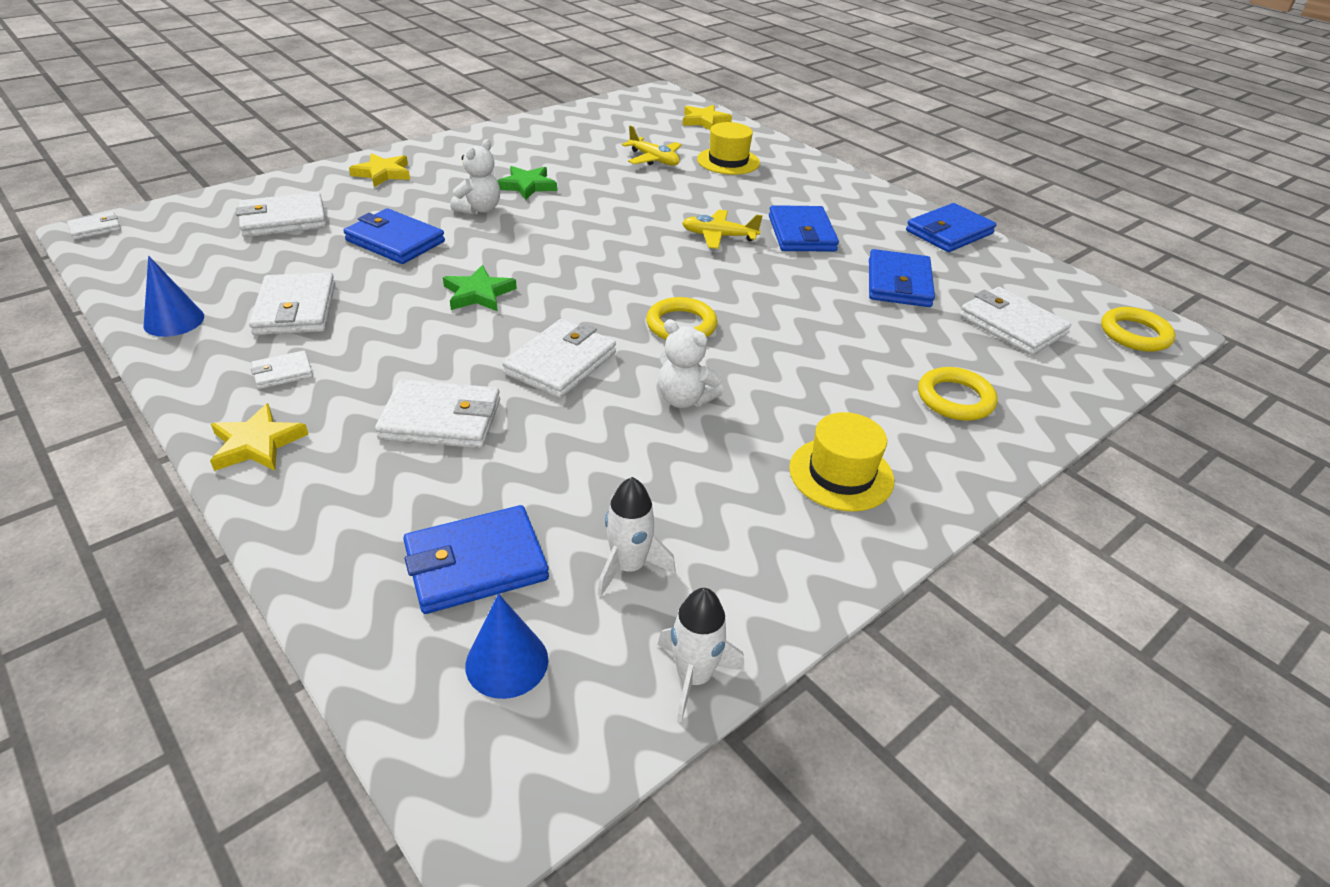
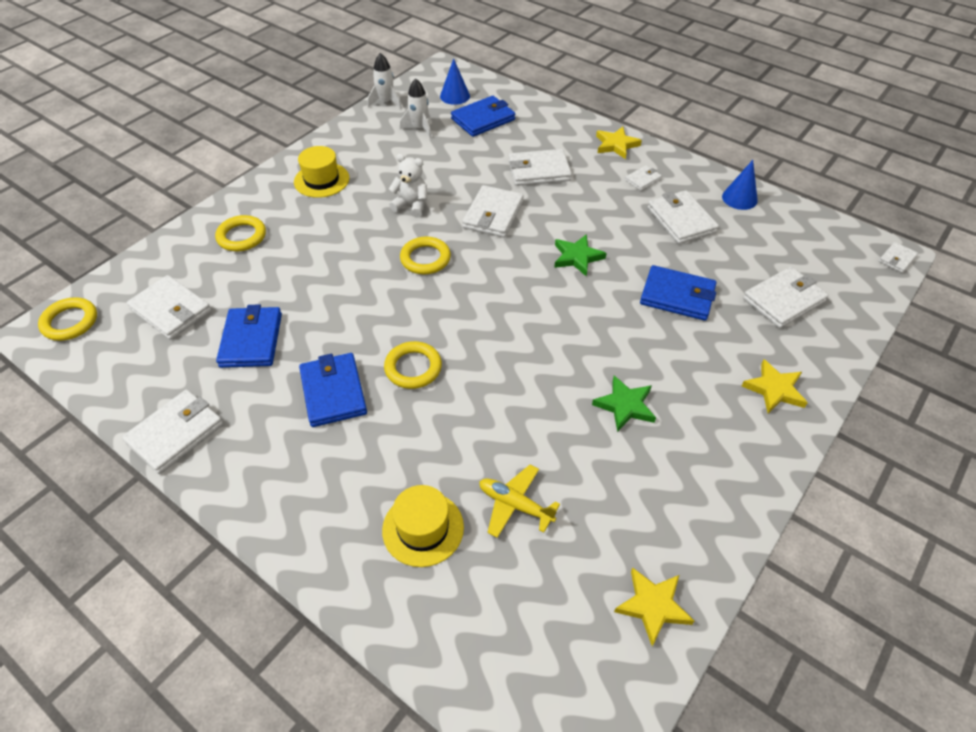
camera: 170 degrees right, 10 degrees up
white teddy bear [450,139,500,214] -> none
yellow plane [682,210,763,249] -> yellow ring [384,341,442,389]
yellow star [683,105,732,130] -> yellow star moved to [614,567,694,646]
blue wallet [906,203,996,252] -> white wallet [122,390,223,474]

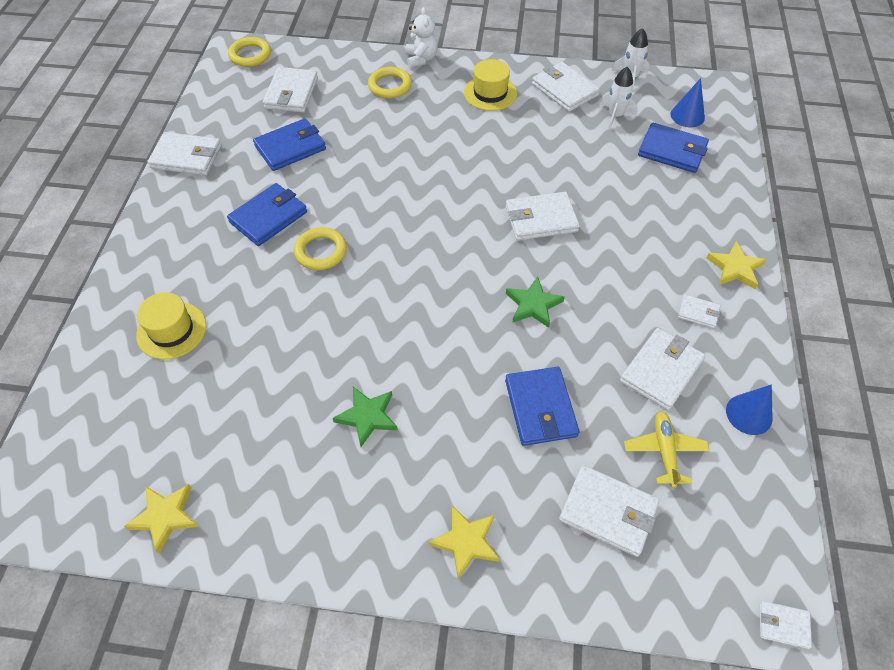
camera: 60 degrees right, 5 degrees up
white teddy bear [389,154,427,218] -> white teddy bear moved to [406,7,438,68]
yellow ring [400,236,451,274] -> none
yellow plane [479,465,560,538] -> yellow plane moved to [624,411,710,488]
white wallet [508,149,572,186] -> white wallet moved to [532,62,600,112]

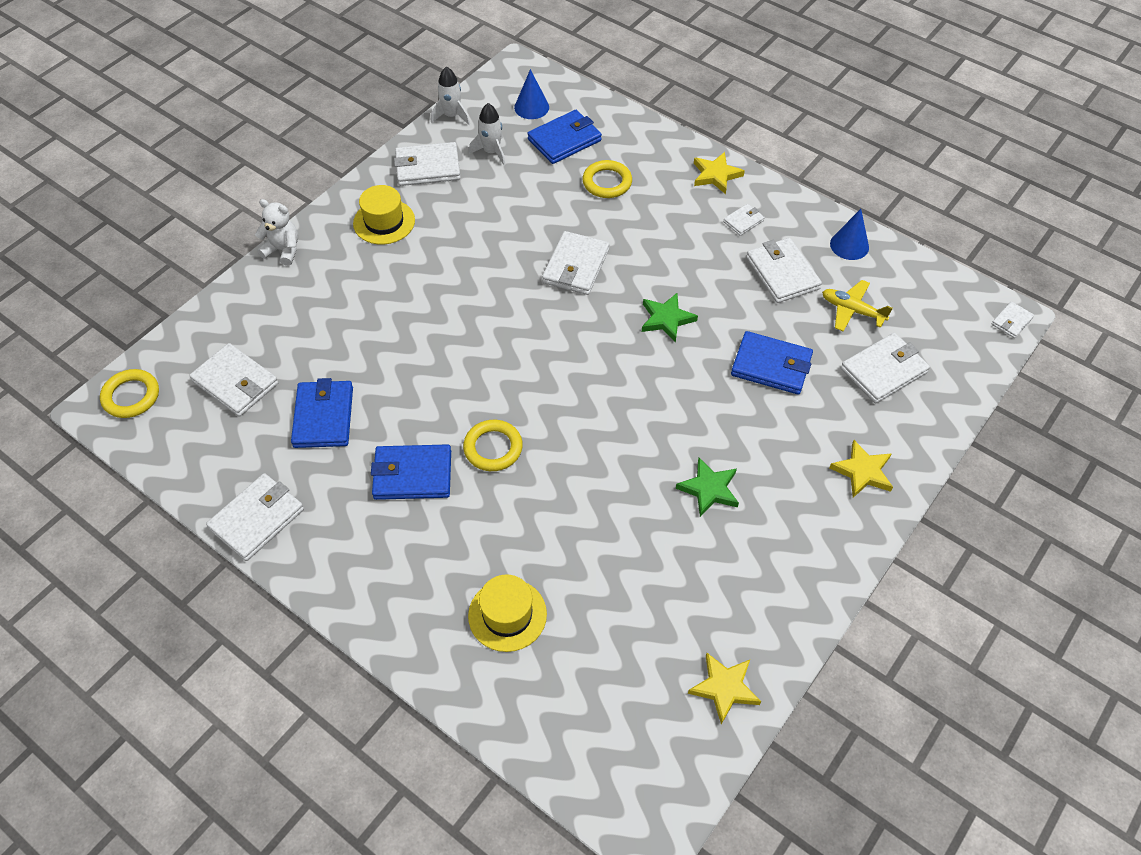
camera: 60 degrees left, 0 degrees up
blue wallet [227,183,307,246] -> blue wallet turned 75 degrees counterclockwise [371,444,451,500]
yellow ring [368,67,412,99] -> yellow ring moved to [582,160,632,198]

